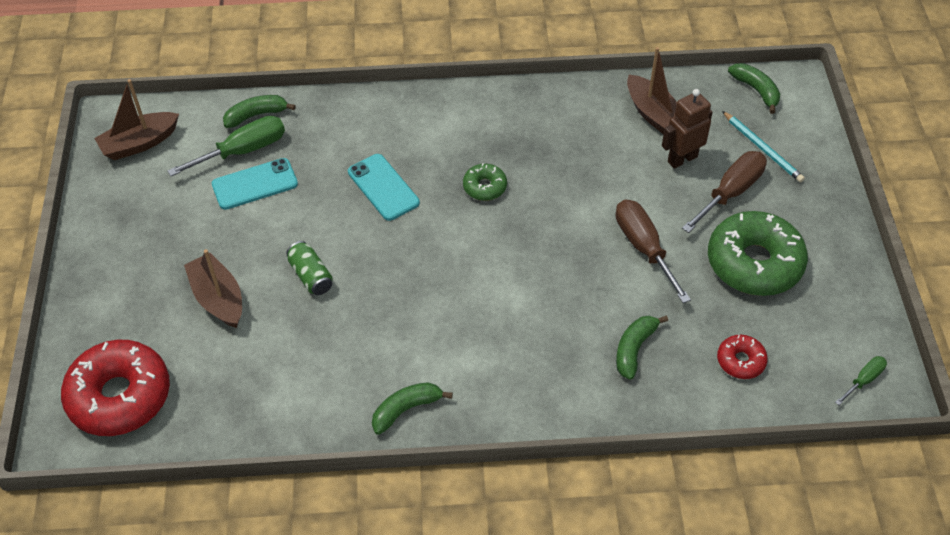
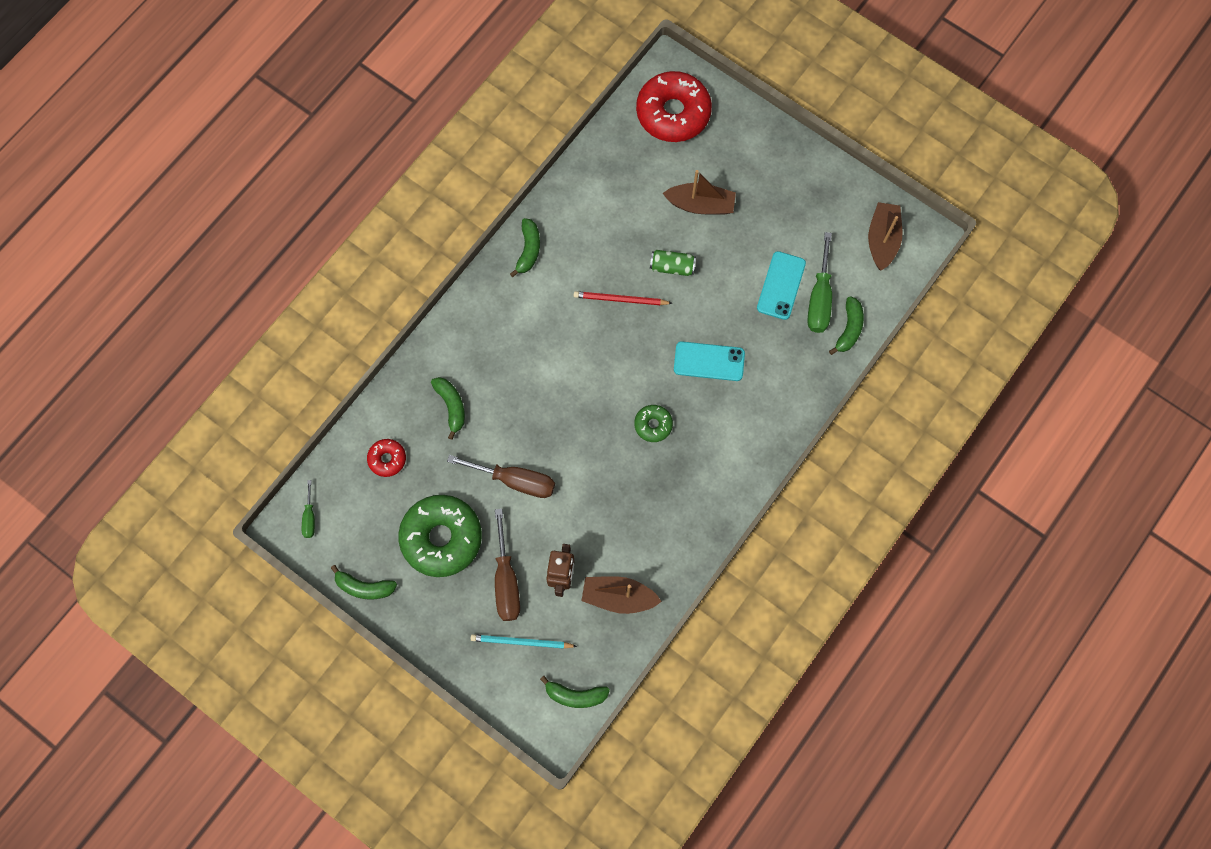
camera: 130 degrees right, 20 degrees up
none -> green banana [331,565,397,600]
none -> red pencil [574,291,673,305]

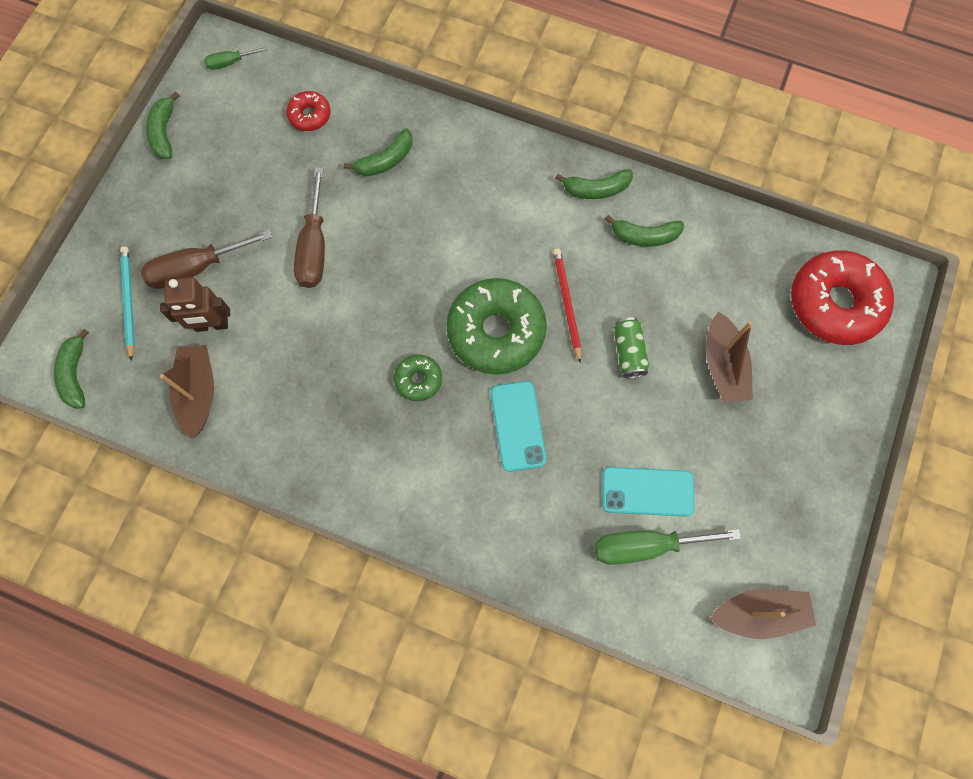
camera: 75 degrees right, 0 degrees up
green donut [398,495,482,577] -> green donut moved to [446,278,547,375]
green banana [829,296,864,355] -> green banana moved to [605,215,684,247]

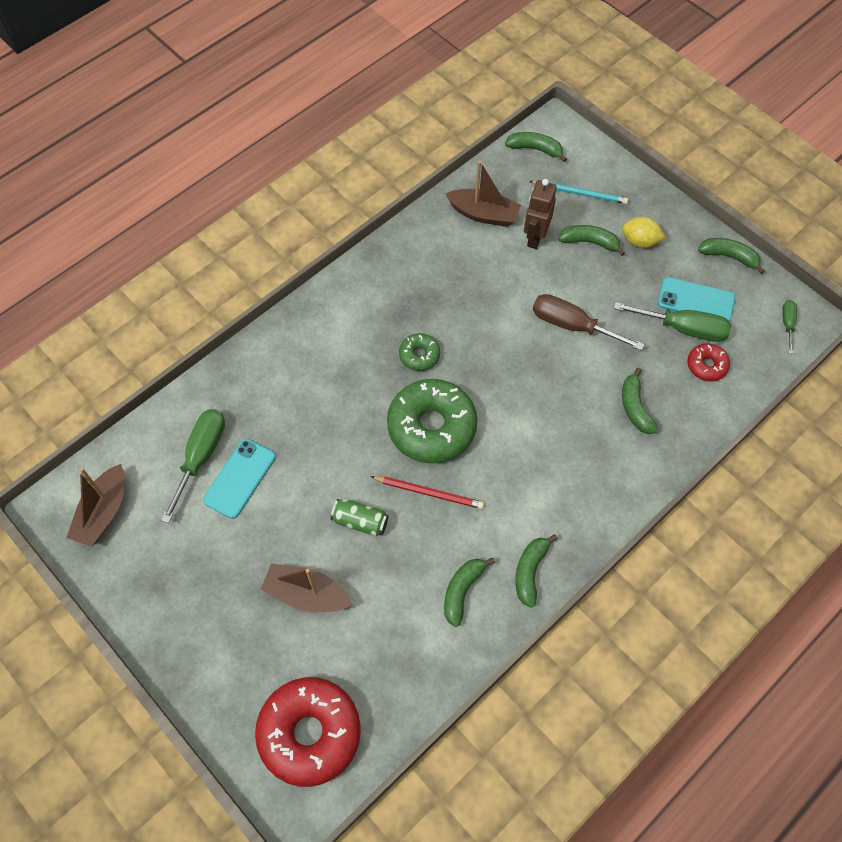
camera: 115 degrees right, 10 degrees down
brown screwdriver [141,230,272,289] -> green banana [558,225,625,256]
turquoise phone [491,381,547,472] -> turquoise phone moved to [658,277,735,322]
none -> green screwdriver [613,302,731,342]
none -> yellow lemon [622,216,666,248]

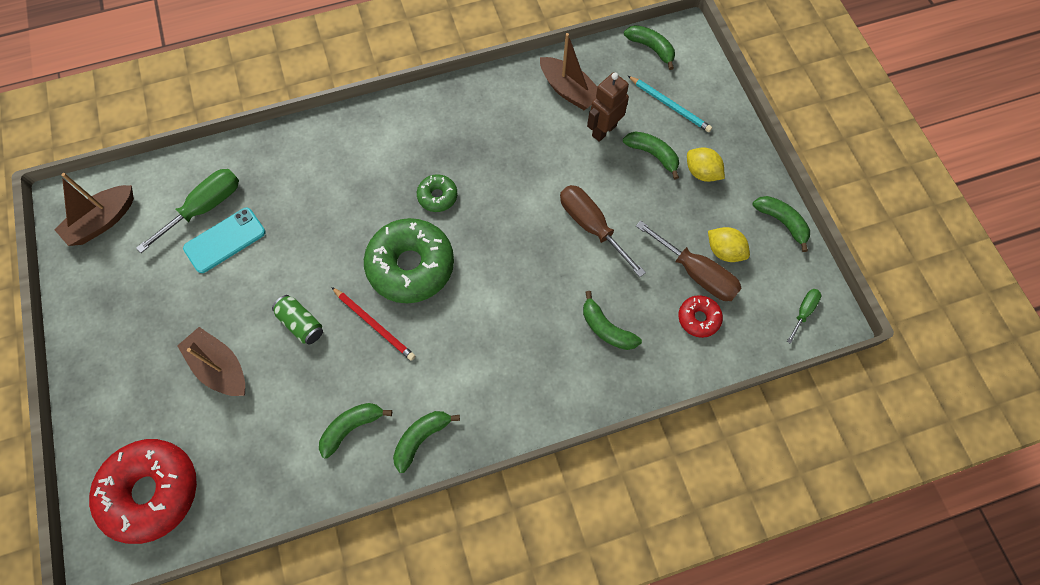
camera: 25 degrees right, 5 degrees up
green screwdriver [613,302,731,342] -> brown screwdriver [636,220,742,301]
green banana [622,368,659,434] -> green banana turned 60 degrees counterclockwise [583,291,642,350]
turquoise phone [658,277,735,322] -> yellow lemon [708,227,750,262]

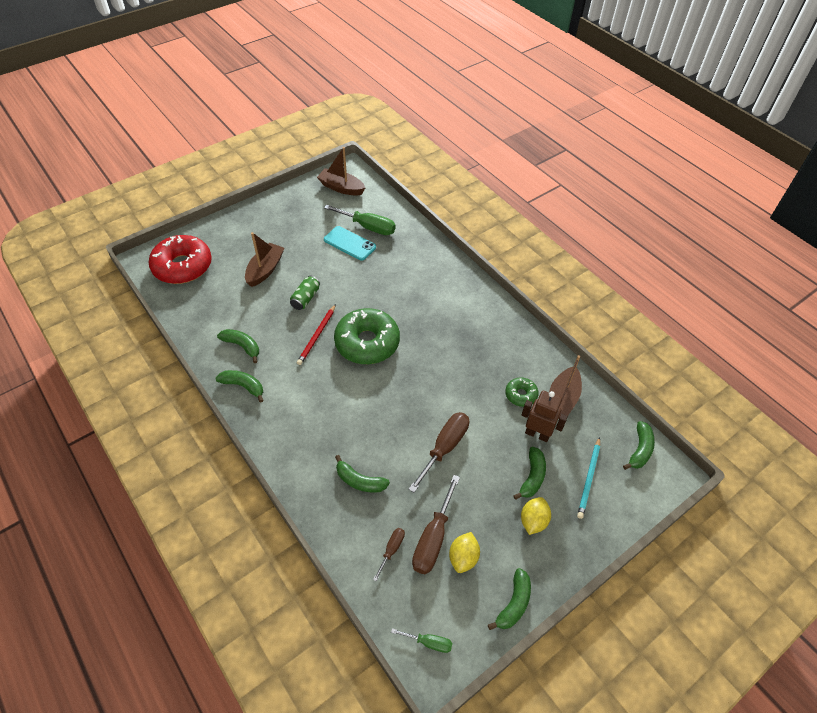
camera: 70 degrees right, 15 degrees down
green donut [417,174,457,212] -> green donut moved to [505,377,539,407]
green banana [583,291,642,350] -> green banana turned 90 degrees counterclockwise [335,455,390,493]
red donut [678,295,723,338] -> brown screwdriver [373,528,405,581]

